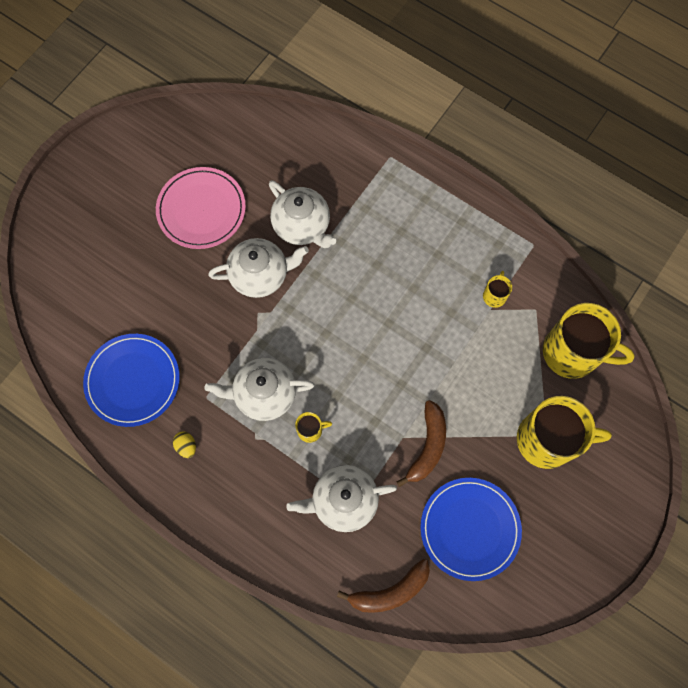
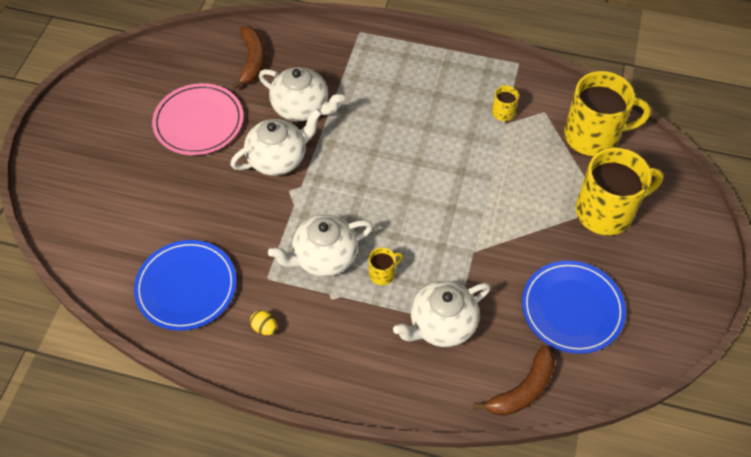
camera: 20 degrees left, 15 degrees down
brown banana [397,400,446,487] -> brown banana moved to [232,26,265,89]

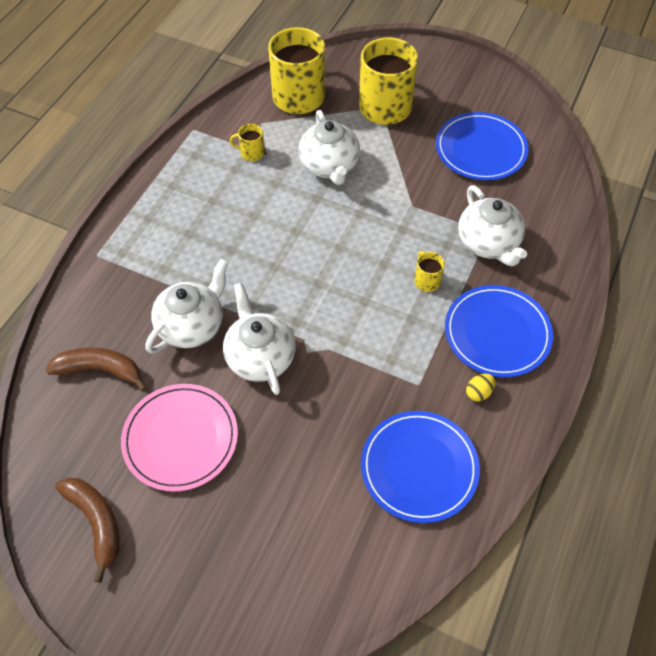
camera: 80 degrees left, 0 degrees up
white teapot [268,214,373,277] -> white teapot moved to [298,110,360,185]
brown banana [474,345,555,416] -> brown banana moved to [55,478,120,583]
none -> blue plate [445,285,553,377]

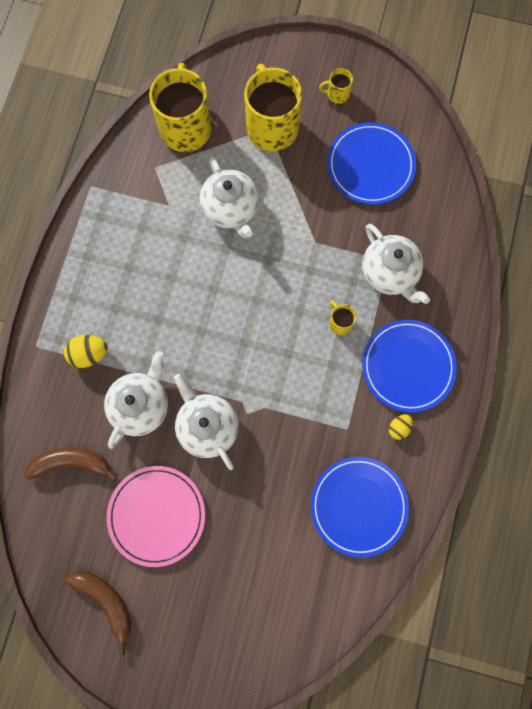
camera: 10 degrees left, 20 degrees up
yellow mug [230,124,265,161] -> yellow mug moved to [319,68,353,104]
none -> yellow egg [64,335,108,368]

